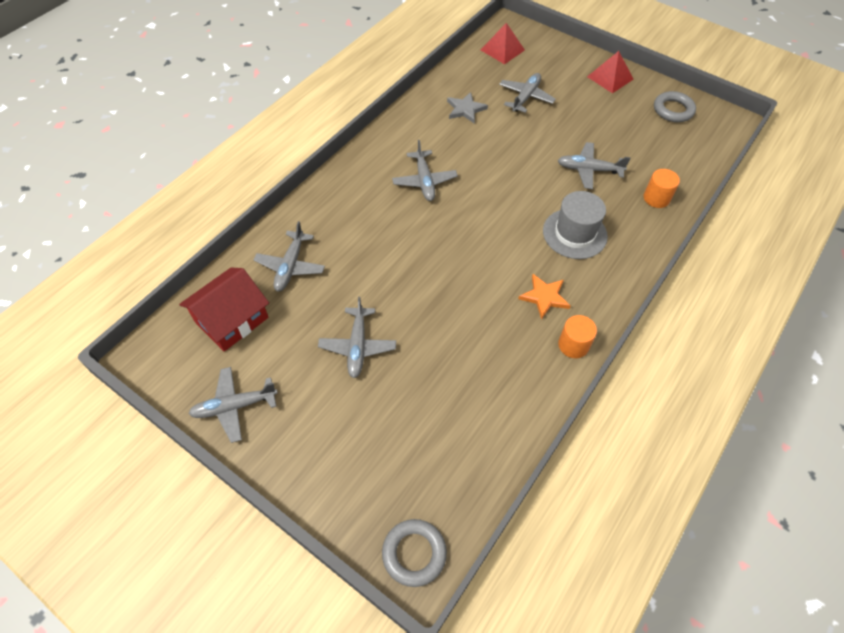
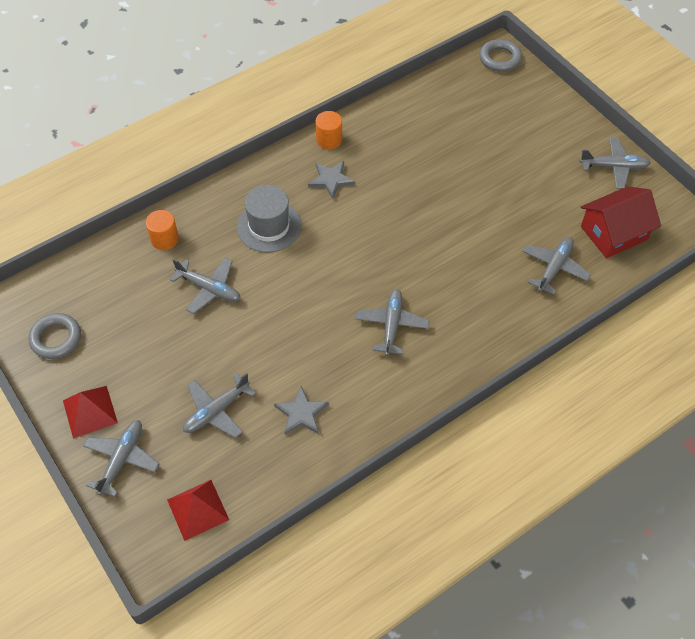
camera: 160 degrees left, 0 degrees up
grey plane [318,297,396,378] -> grey plane moved to [83,420,159,497]
orange star [518,274,571,320] -> grey star [308,161,355,199]

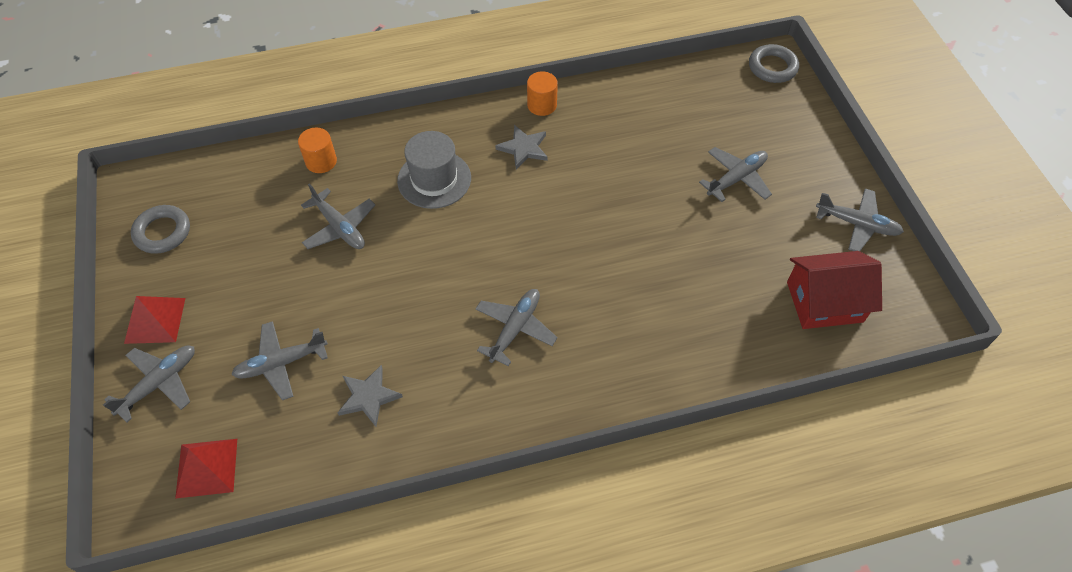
camera: 20 degrees right, 0 degrees up
grey plane [522,237,591,295] -> grey plane moved to [699,147,772,202]

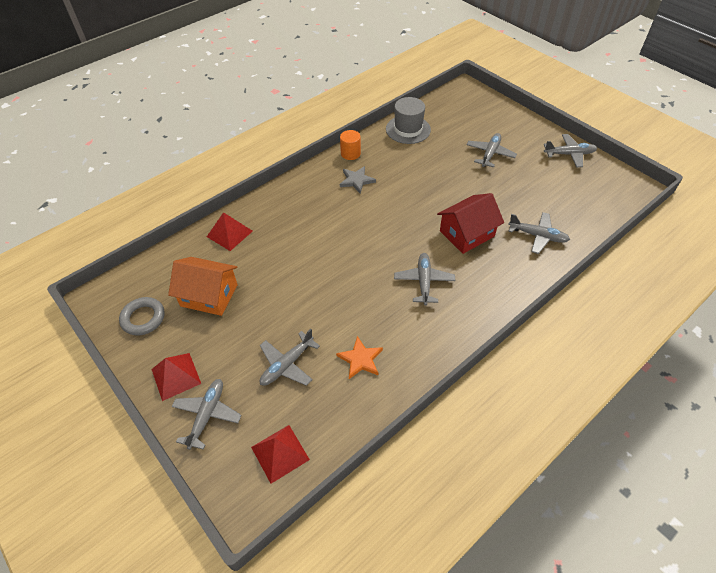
camera: 25 degrees left, 5 degrees down
orange cylinder [298,128,337,173] -> red pyramid [207,212,253,251]
grey plane [301,183,375,249] -> grey plane moved to [508,212,570,254]
grey star [338,365,403,427] -> orange star [336,336,383,379]
grey hat [397,131,471,209] -> grey hat moved to [386,97,431,144]
grey ring [749,44,799,83] -> none
red house [787,251,882,329] -> red house moved to [437,193,504,254]
none -> orange house [168,257,238,316]

